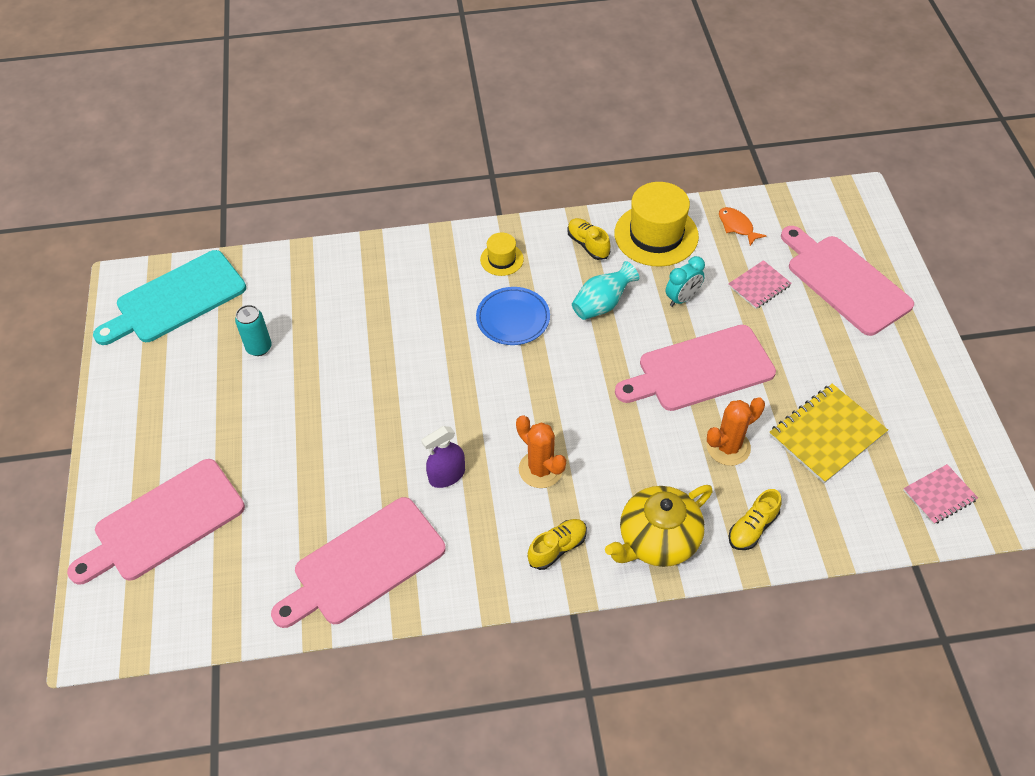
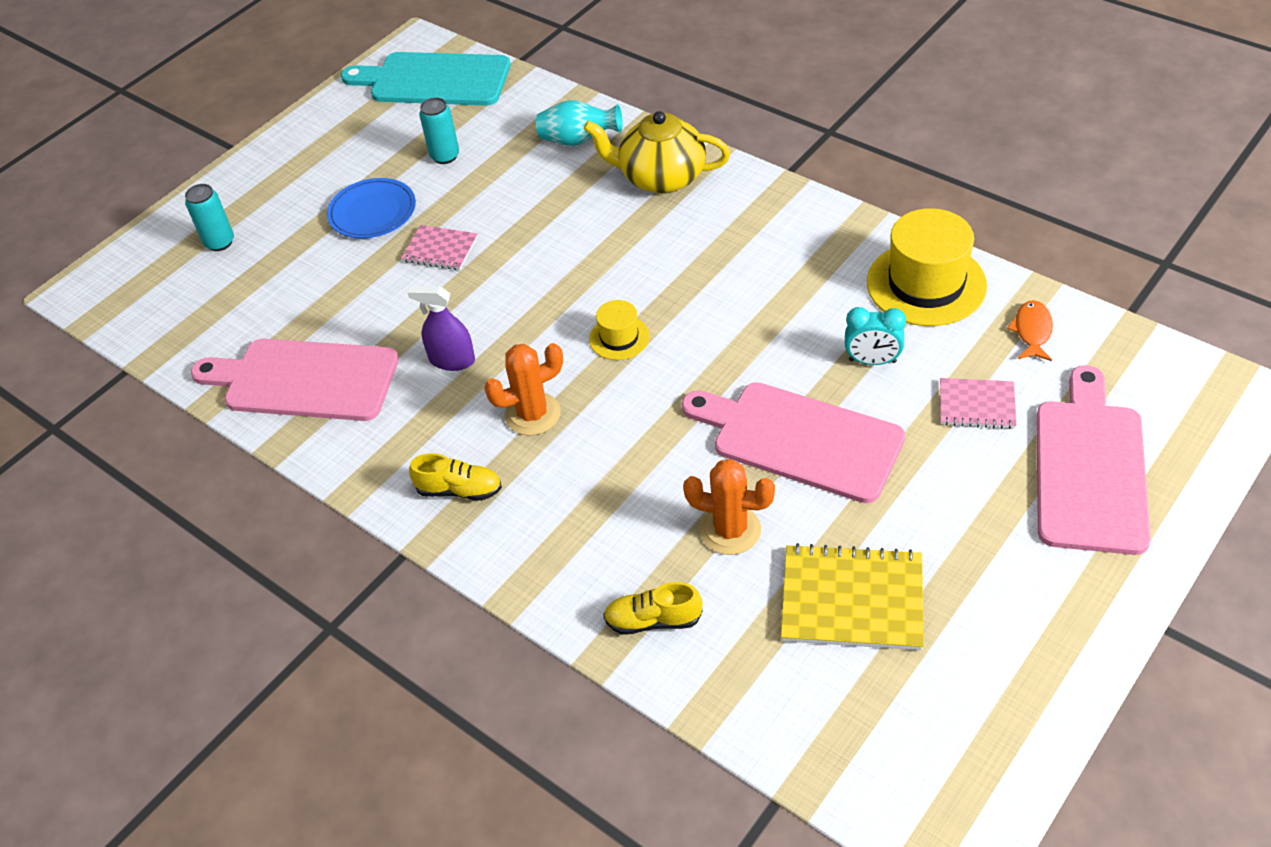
camera: 50 degrees right, 5 degrees down
pink cutting board [67,459,245,585] -> turquoise can [185,184,234,251]
blue plate [476,287,550,345] -> blue plate moved to [327,178,416,238]
yellow hat [480,232,524,276] -> yellow hat moved to [589,300,650,360]
orange cactus [516,415,566,488] -> orange cactus turned 60 degrees clockwise [484,343,563,436]
yellow shoe [567,218,610,260] -> none
turquoise vase [572,261,639,320] -> turquoise vase moved to [536,100,623,146]
yellow teapot [605,485,713,567] -> yellow teapot moved to [583,111,730,194]
pink notebook [903,464,978,524] -> pink notebook moved to [401,225,478,270]

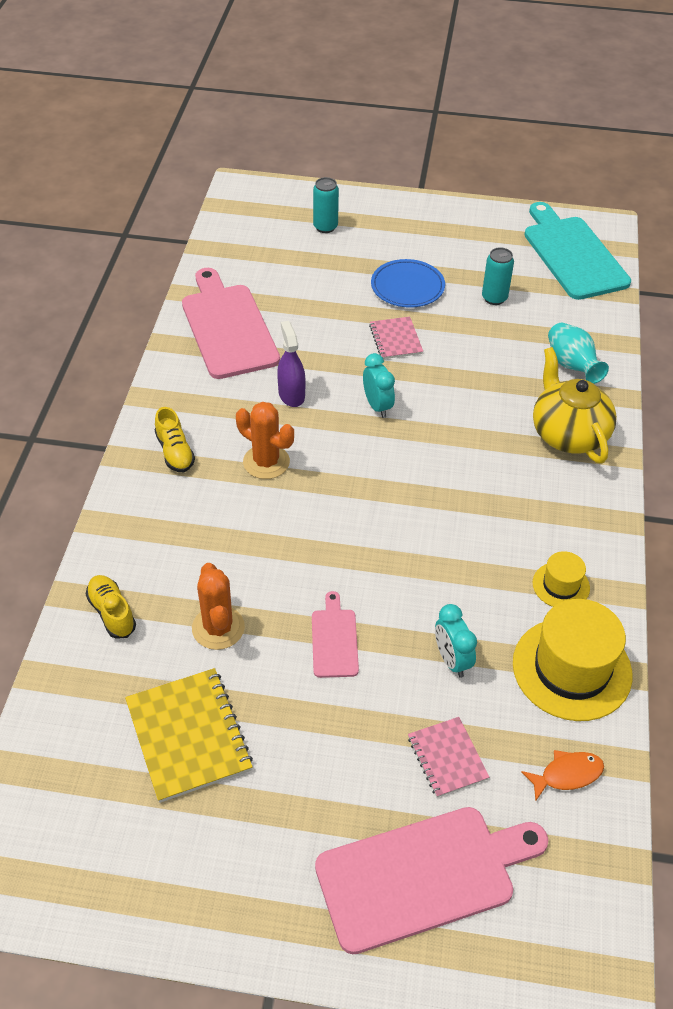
camera: 55 degrees right, 0 degrees up
yellow hat [589,300,650,360] -> yellow hat moved to [533,551,590,607]
pink cutting board [682,382,905,503] -> pink cutting board [312,591,359,678], size x0.49
none -> turquoise clock [363,353,395,418]

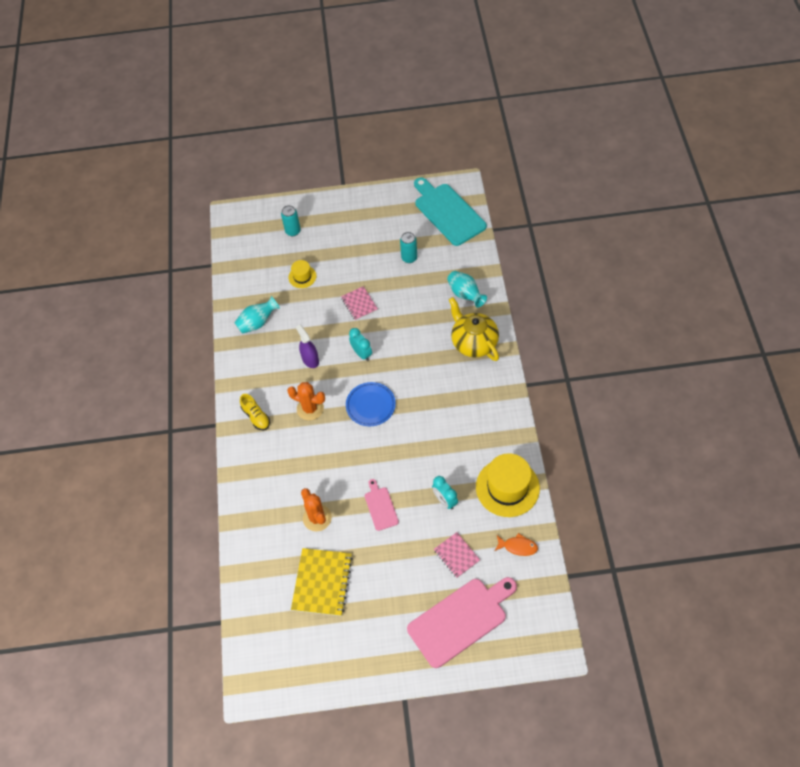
camera: 10 degrees left, 10 degrees up
yellow shoe [86,575,136,639] -> none
yellow notebook [125,668,253,803] -> yellow notebook turned 45 degrees clockwise [291,548,353,616]
pink cutting board [182,268,280,379] -> turquoise vase [234,296,280,334]
blue plate [371,259,445,308] -> blue plate moved to [346,382,396,426]
orange fish [521,750,604,800] -> orange fish turned 45 degrees clockwise [495,533,538,556]
yellow hat [533,551,590,607] -> yellow hat moved to [288,260,317,288]

